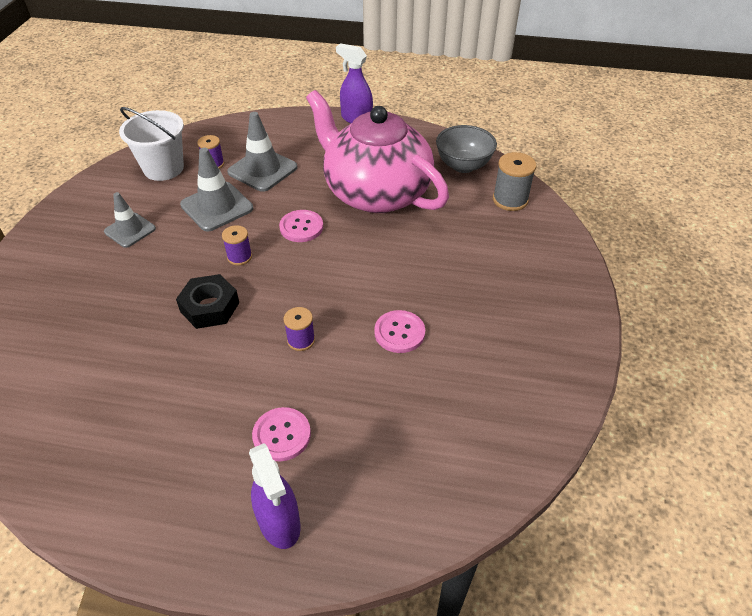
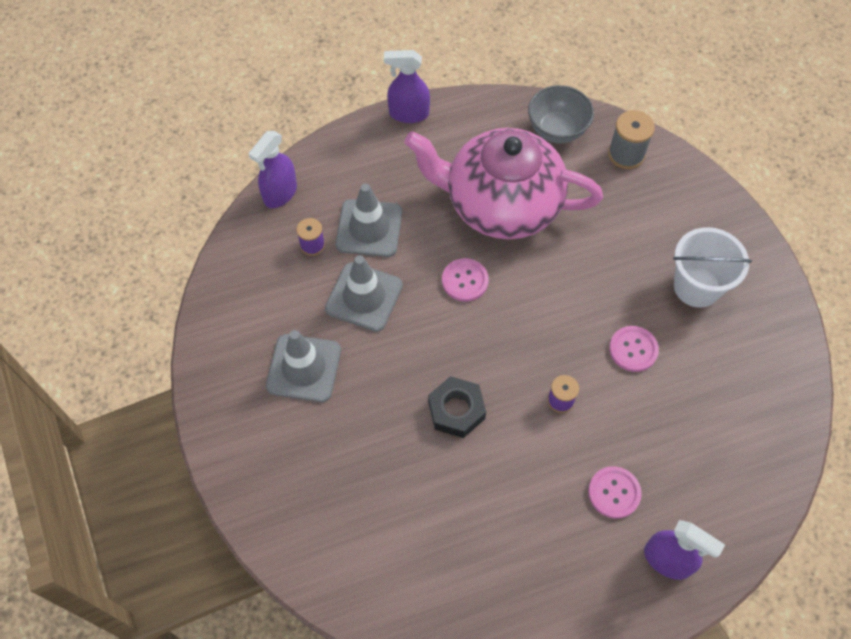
camera: 30 degrees left, 15 degrees up
grey traffic cone [104,192,156,248] -> grey traffic cone [266,330,341,402], size x1.52
white bucket [119,107,184,181] -> white bucket moved to [673,227,752,308]
purple spool [222,225,252,266] -> none
none -> purple spray bottle [249,131,297,208]

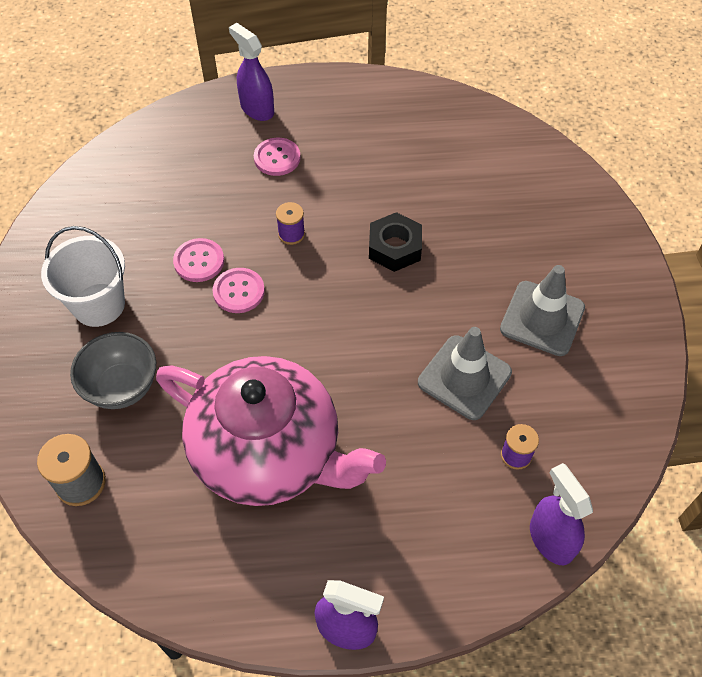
camera: 165 degrees left, 5 degrees down
purple spray bottle [249,131,297,208] -> purple spray bottle turned 75 degrees counterclockwise [530,463,593,565]
grey traffic cone [335,184,402,257] -> none
pink button [442,258,489,301] -> pink button moved to [213,268,265,313]
grey bowl [528,85,594,143] -> grey bowl moved to [70,332,156,409]

